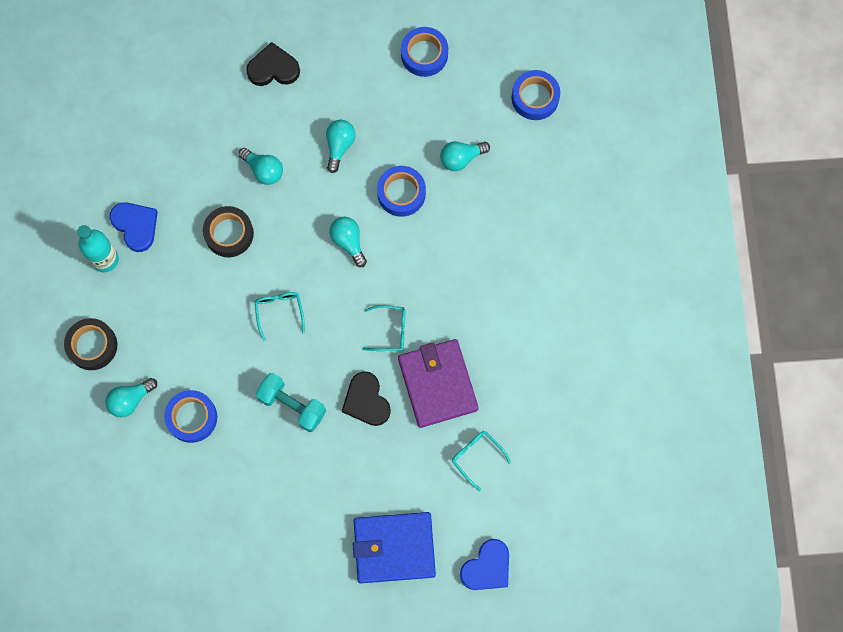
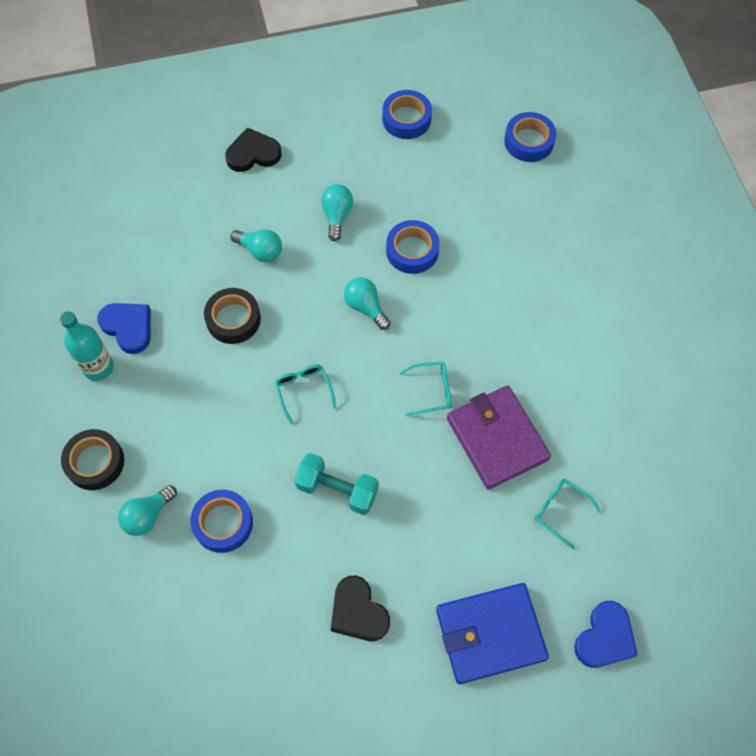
camera: 10 degrees left, 10 degrees down
black heart [342,371,391,426] -> black heart moved to [331,576,390,641]
turquoise light bulb [440,141,490,171] -> none

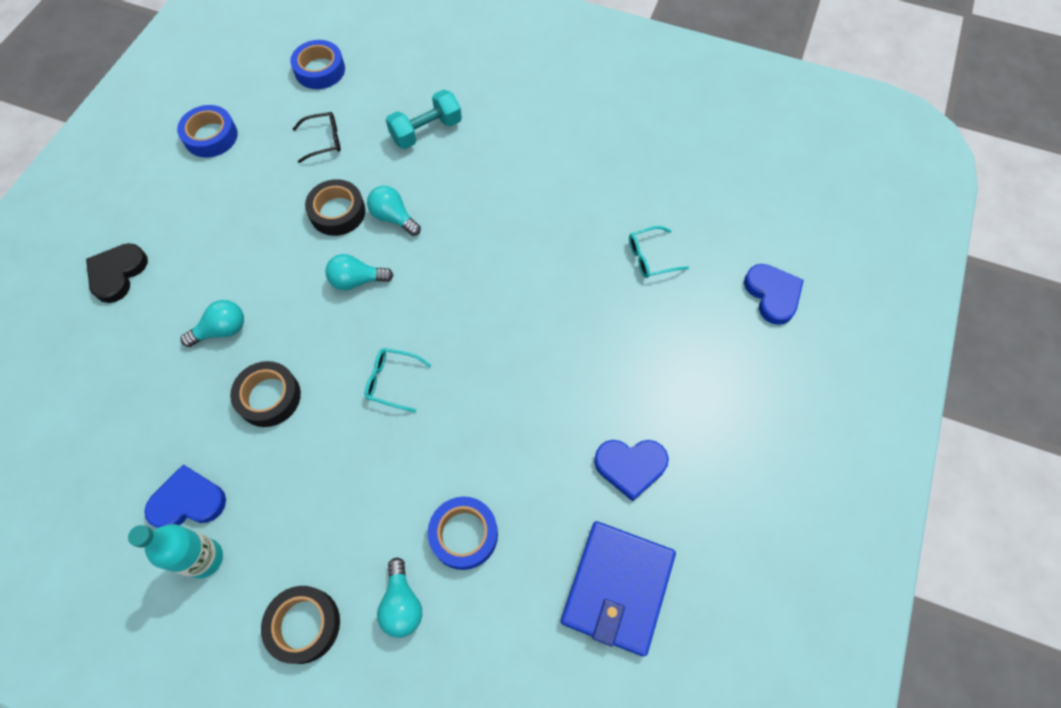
camera: 55 degrees left, 0 degrees up
turquoise dumbbell [294,453,379,515] -> turquoise dumbbell moved to [386,90,462,149]
turquoise light bulb [321,184,353,241] -> turquoise light bulb moved to [367,186,421,236]
black heart [331,576,390,641] -> blue heart [594,440,669,501]
blue tape [386,220,440,274] -> black tape [305,179,366,236]
turquoise glasses [399,362,452,416] -> none
blue wallet [436,583,549,684] -> blue wallet moved to [561,521,676,656]
purple wallet [447,385,551,490] -> none
none -> black glasses [293,112,341,163]

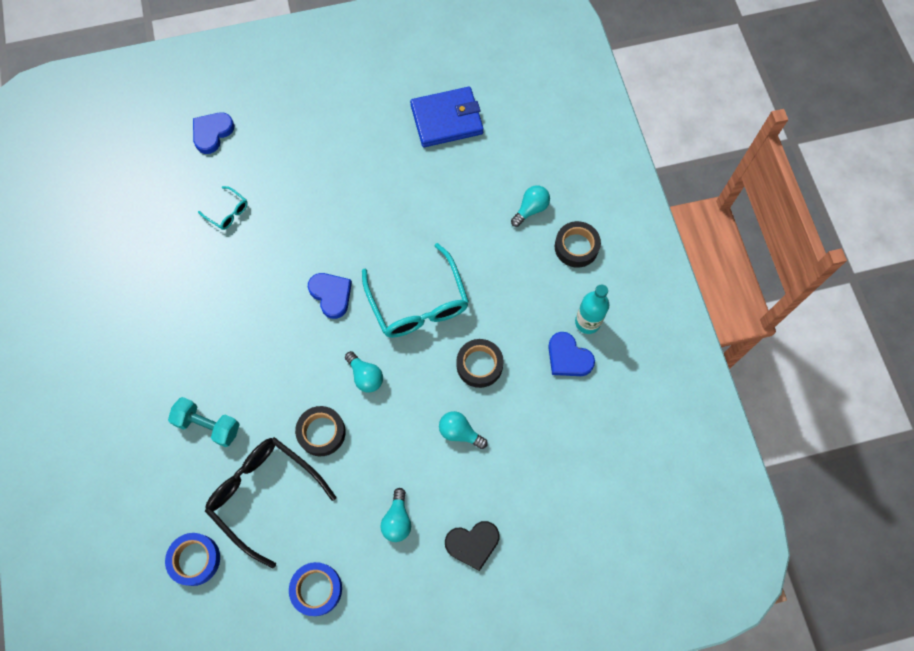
camera: 125 degrees left, 5 degrees up
black glasses [293,112,341,163] -> black glasses [205,437,336,568], size x2.18
turquoise glasses [365,348,432,413] -> turquoise glasses [362,243,469,338], size x2.18
turquoise light bulb [367,186,421,236] -> turquoise light bulb moved to [380,488,411,542]
blue tape [428,497,498,570] -> none
blue heart [594,440,669,501] -> blue heart moved to [308,273,352,319]

